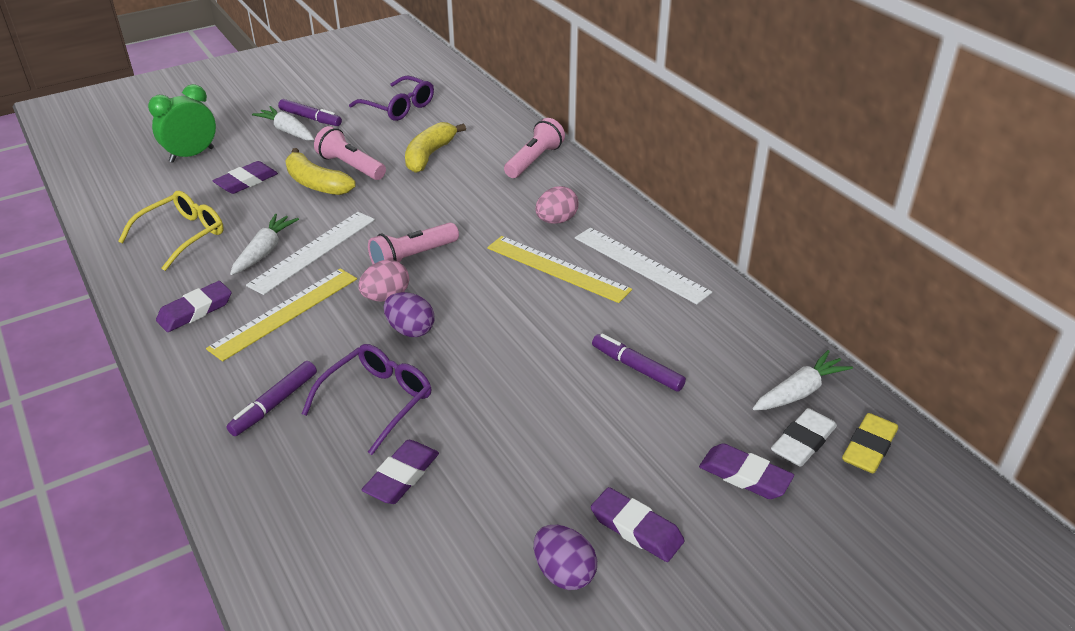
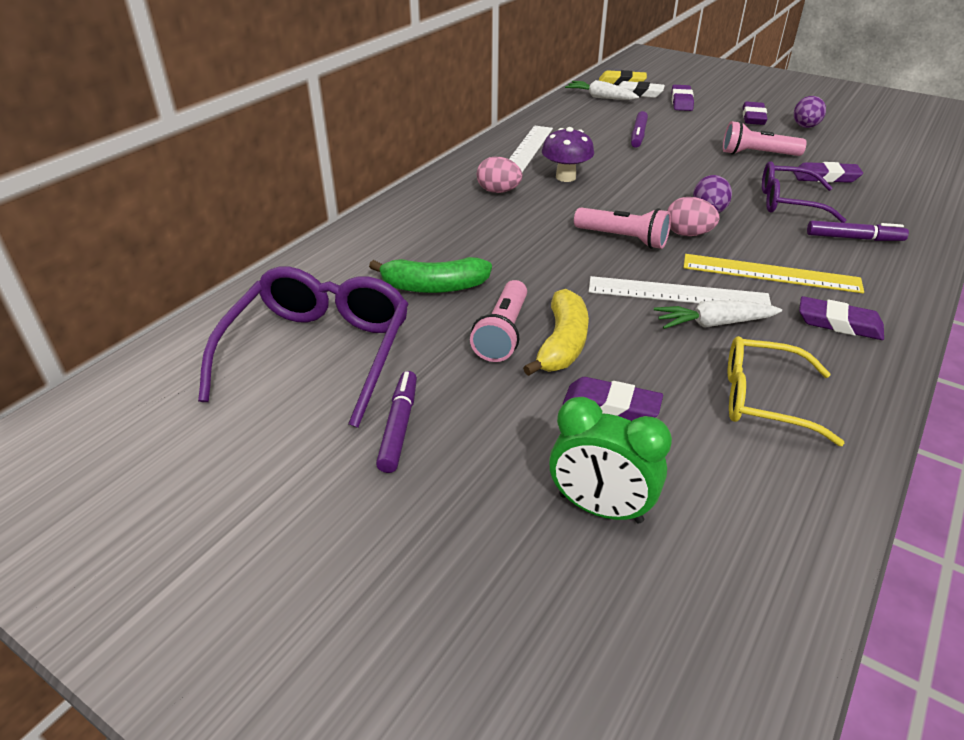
camera: 115 degrees left, 0 degrees up
white carrot [252,106,314,141] -> none
purple glasses [349,76,434,121] -> purple glasses [198,267,408,428], size x1.57
yellow banana [405,122,466,173] -> green banana [369,257,492,293]
yellow ruler [487,236,632,303] -> purple mushroom [542,127,594,182]
pink flashlight [504,118,565,178] -> pink flashlight moved to [723,121,807,156]

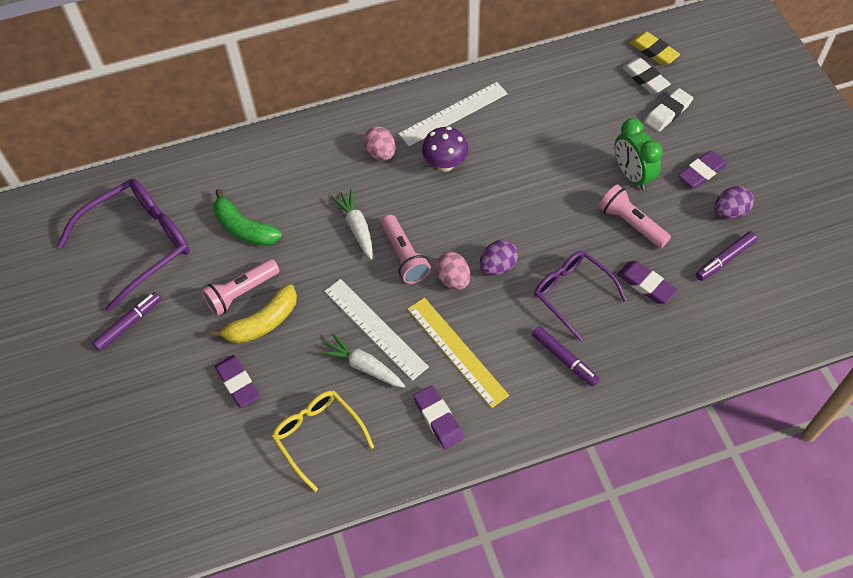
camera: 40 degrees right, 20 degrees up
green clock [549,397,672,524] -> green clock moved to [615,118,663,190]
white carrot [565,80,639,100] -> white carrot moved to [331,189,373,260]
purple marker [631,111,648,148] -> purple marker moved to [696,231,757,281]
purple eraser [671,85,694,111] -> white eraser [645,88,693,132]

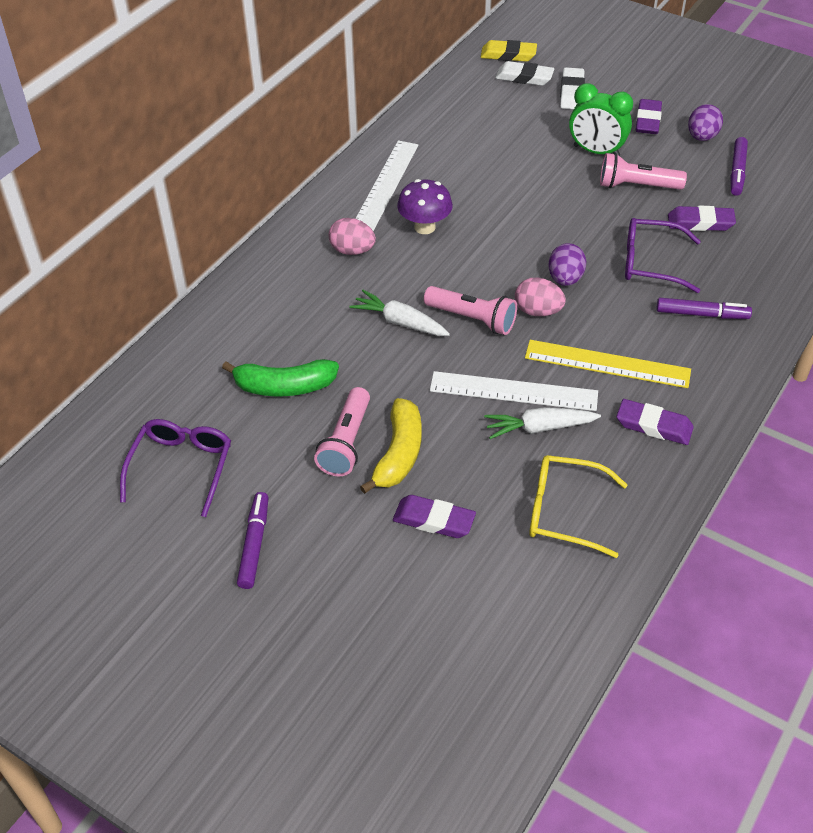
camera: 40 degrees left, 10 degrees down
purple glasses [57,179,190,313] -> purple glasses [120,419,231,517], size x0.64

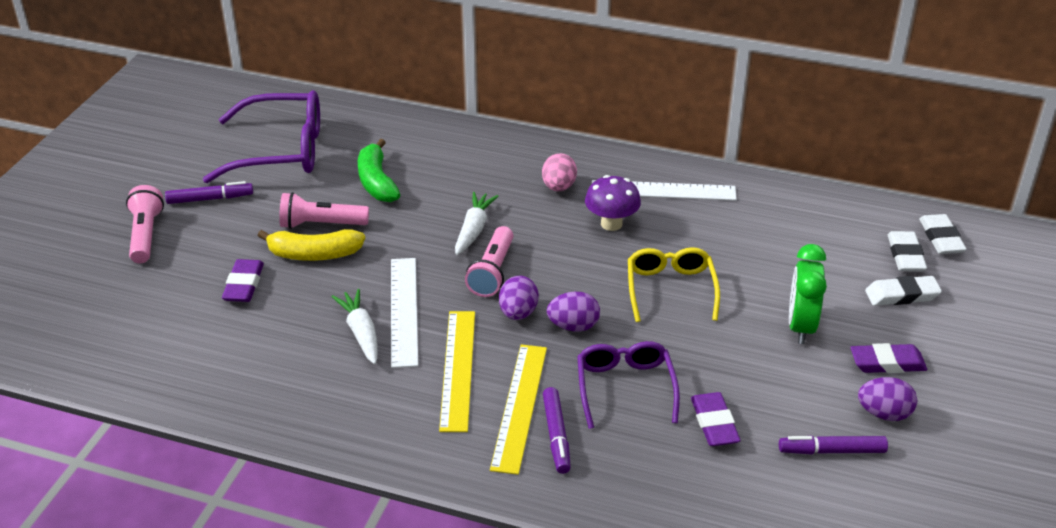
camera: 75 degrees right, 10 degrees down
purple glasses [120,419,231,517] -> purple glasses [203,90,320,183], size x1.57
yellow eraser [481,40,537,62] -> white eraser [919,214,967,254]
pink egg [515,278,566,316] -> purple egg [499,276,539,320]
yellow glasses [529,455,628,558] -> yellow glasses moved to [628,247,720,322]
pink flashlight [600,153,687,190] -> pink flashlight moved to [126,185,164,263]
purple eraser [617,399,694,445] -> none
none -> yellow ruler [490,344,547,475]

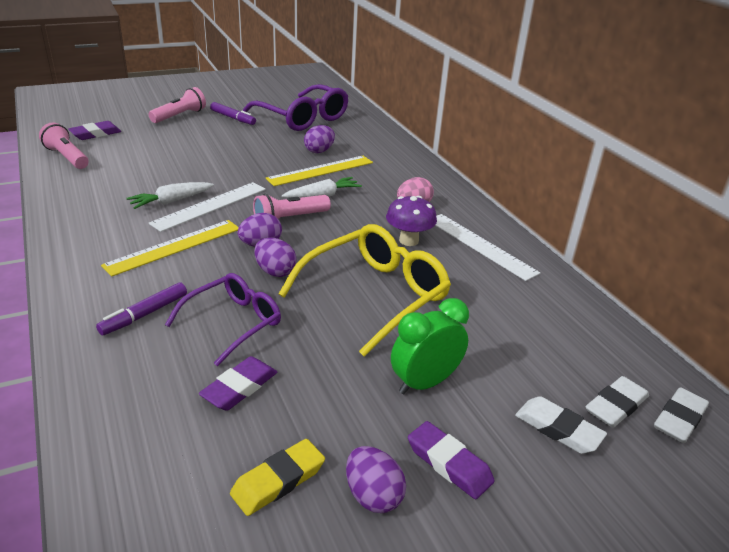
camera: 45 degrees right, 5 degrees down
purple eraser [222,259,264,302] -> purple eraser moved to [68,121,121,140]
yellow banana [258,229,365,261] -> none
pink flashlight [279,192,369,229] -> pink flashlight moved to [39,122,89,169]
white carrot [332,289,378,364] -> white carrot turned 150 degrees counterclockwise [126,182,214,209]
green banana [358,139,400,202] -> purple egg [304,125,335,153]
yellow ruler [490,344,547,475] -> yellow ruler moved to [266,156,373,186]
yellow glasses [628,247,720,322] -> yellow glasses [279,224,451,357], size x1.57
purple marker [779,436,888,455] -> yellow eraser [230,439,325,516]

